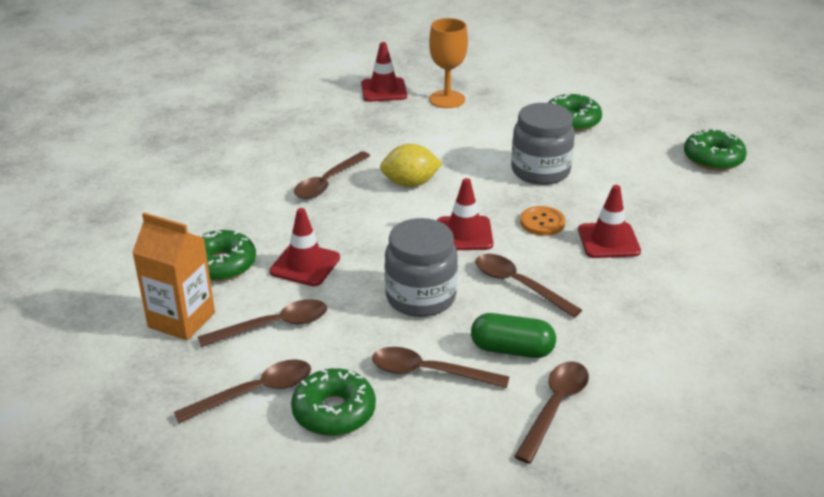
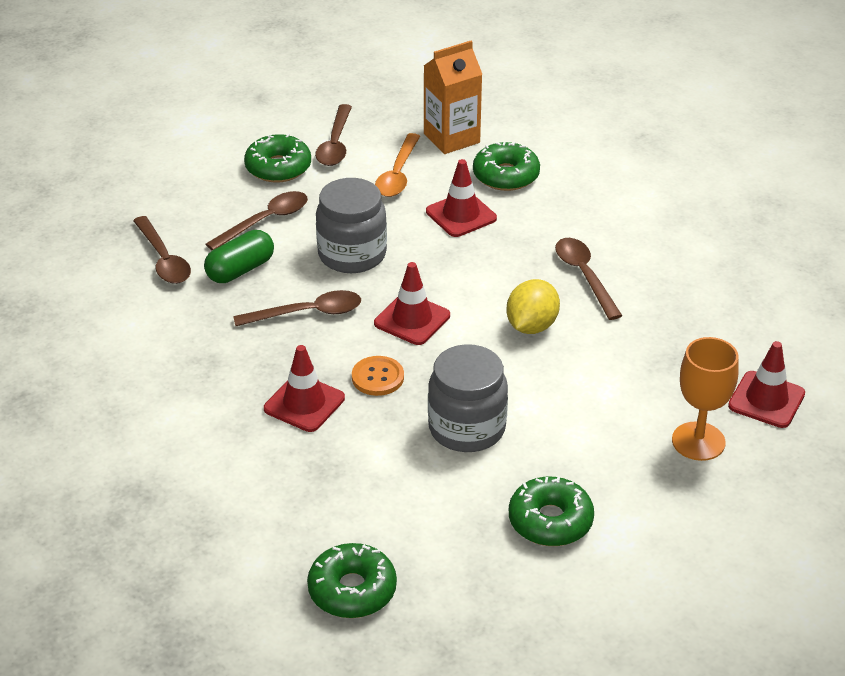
camera: 125 degrees right, 5 degrees up
brown spoon [198,299,327,347] -> orange spoon [375,133,420,197]

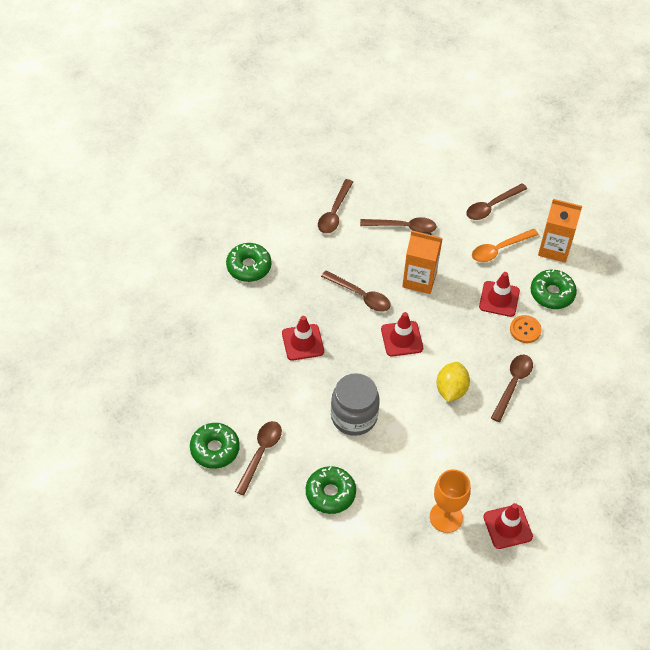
camera: 45 degrees right, 15 degrees up
green capsule [204,230,274,283] -> none
green donut [244,133,311,183] -> green donut moved to [226,243,271,282]
grey jar [316,178,387,273] -> orange carton [402,231,443,294]
orange button [352,356,404,396] -> orange button moved to [510,315,542,343]
yellow lemon [506,279,560,334] -> yellow lemon turned 60 degrees counterclockwise [436,362,470,402]
none -> brown spoon [235,421,282,496]

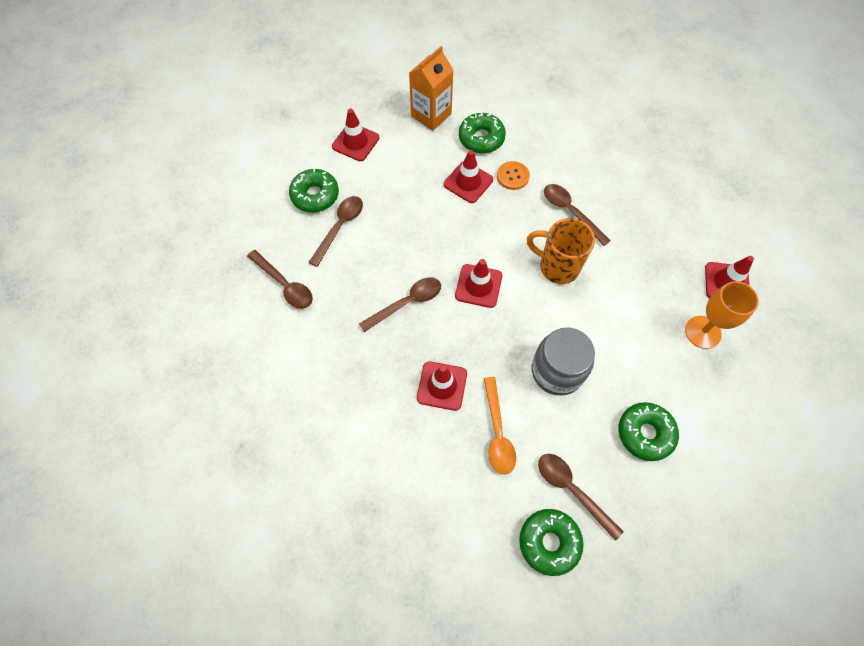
camera: 65 degrees left, 10 degrees up
green donut [226,243,271,282] -> green donut moved to [289,168,339,212]
orange carton [402,231,443,294] -> none
yellow lemon [436,362,470,402] -> orange mug [527,218,595,284]
brown spoon [466,183,527,220] -> red traffic cone [332,108,379,161]
orange spoon [472,229,539,262] -> orange spoon moved to [484,377,516,475]

